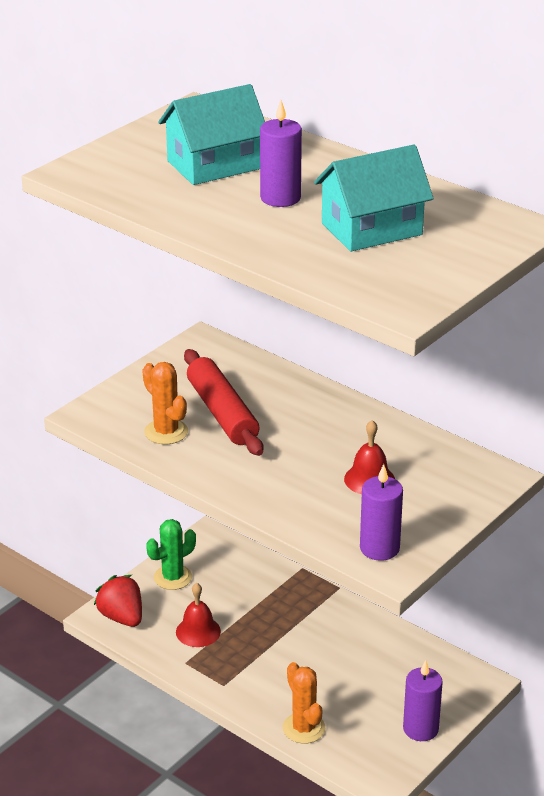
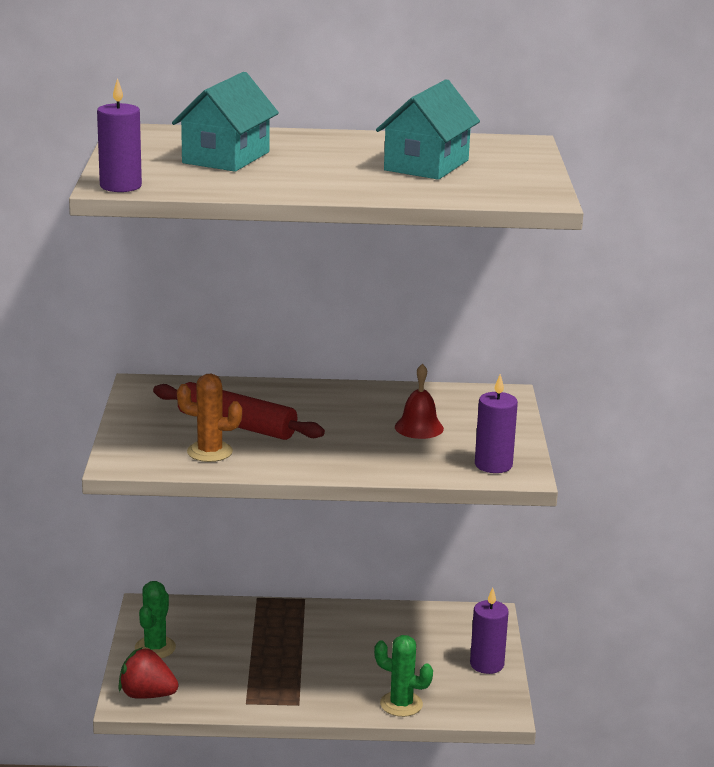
camera: 40 degrees left, 10 degrees down
red bell [176,583,221,647] -> none
purple candle [260,100,302,207] -> purple candle moved to [97,78,142,192]
orange cactus [283,662,325,744] -> green cactus [374,635,433,717]

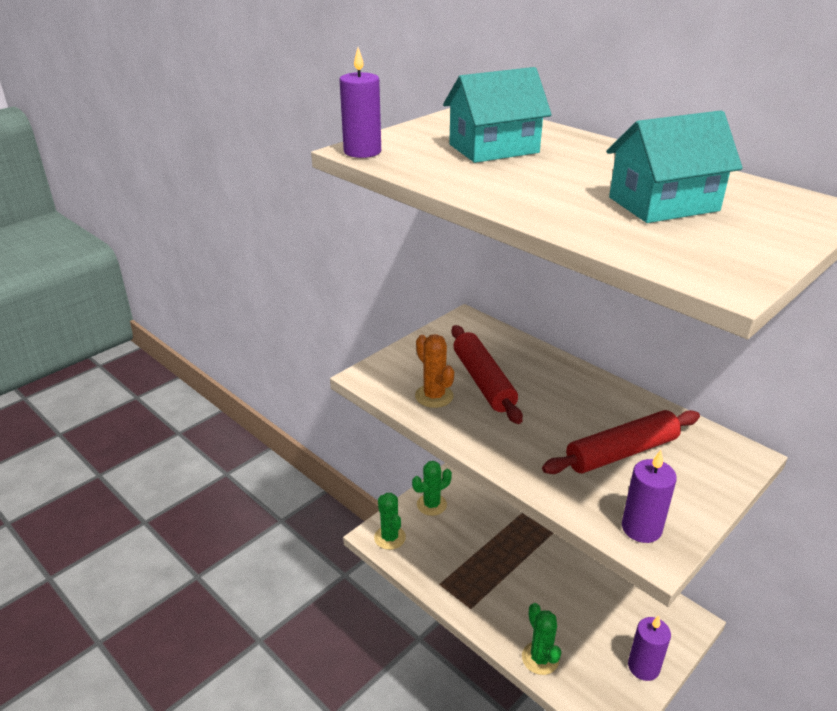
camera: 45 degrees right, 10 degrees up
red strawberry [118,647,179,699] -> green cactus [374,493,406,550]
red bell [395,364,444,439] -> red rolling pin [542,410,700,474]

